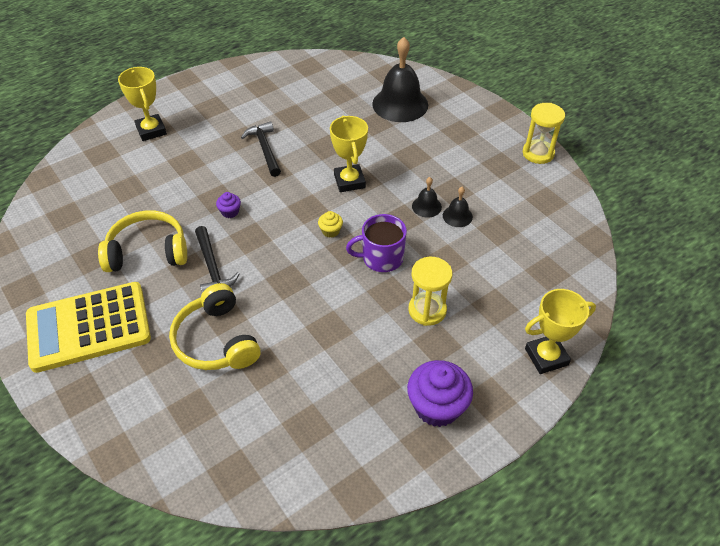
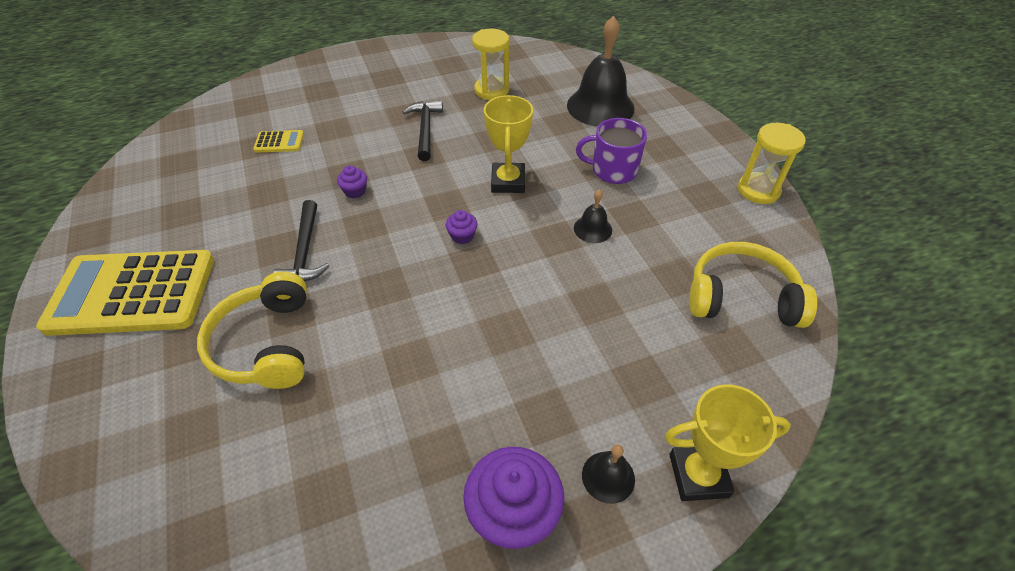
camera: 15 degrees right, 0 degrees up
yellow headphones [98,210,187,272] -> yellow headphones moved to [689,242,817,328]
yellow trophy [118,67,167,141] -> none
yellow cupcake [318,211,343,238] -> purple cupcake [446,210,478,244]
purple mug [346,214,407,272] -> purple mug moved to [576,118,647,184]
yellow hourglass [408,257,452,326] -> yellow hourglass moved to [472,29,509,100]
black bell [443,187,473,227] -> black bell moved to [582,444,635,504]
none -> yellow calculator [253,130,304,153]

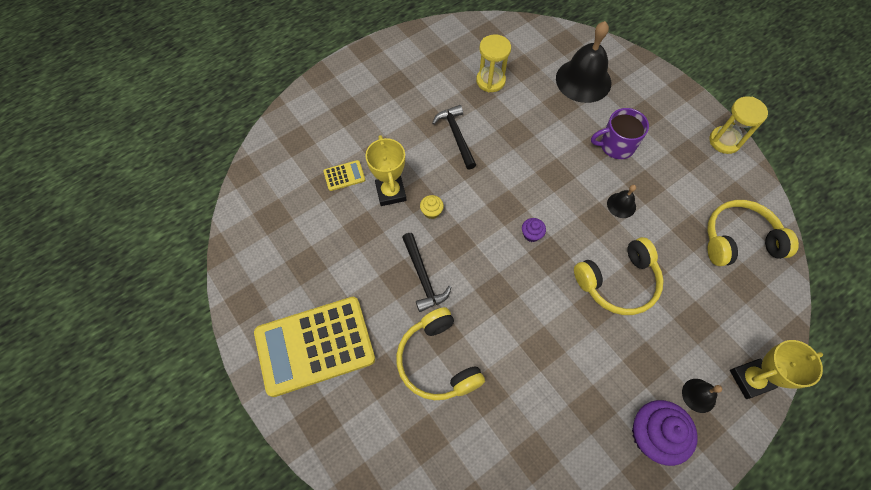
camera: 15 degrees left, 15 degrees up
purple cupcake [337,165,367,198] -> yellow cupcake [420,195,444,219]
yellow trophy [484,95,533,193] -> yellow trophy moved to [365,135,406,206]
none -> yellow headphones [574,237,664,315]

